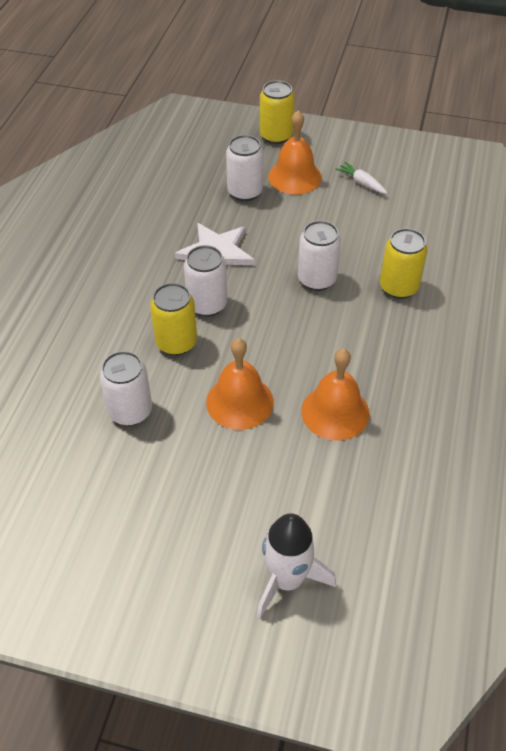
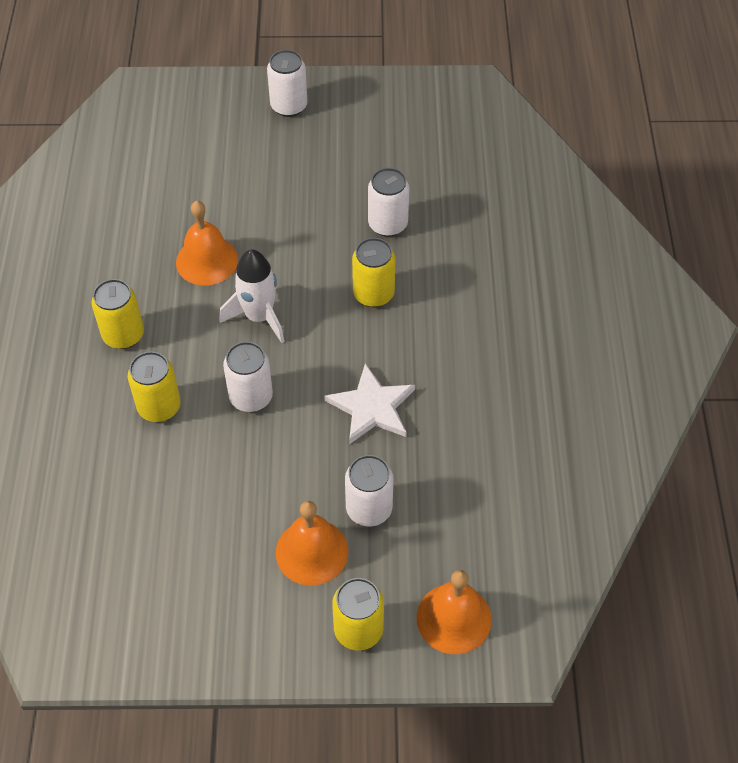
camera: 165 degrees right, 5 degrees up
white can [184,245,227,316] -> white can moved to [267,50,307,117]
orange bell [206,338,274,430] -> orange bell moved to [417,570,492,654]
white rocket [257,513,336,619] -> white rocket moved to [219,249,284,343]
white carrot [335,162,387,194] -> none
none -> yellow can [91,279,144,349]

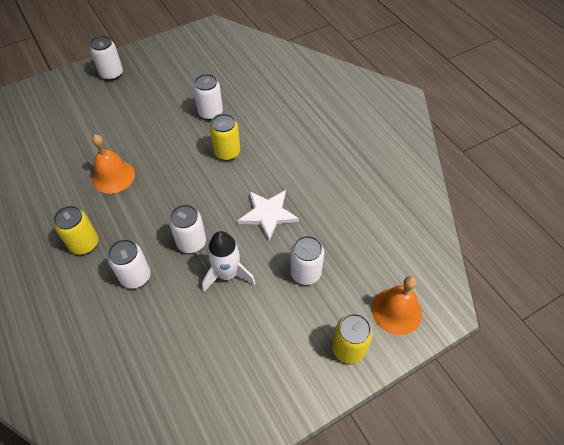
camera: 30 degrees left, 0 degrees up
yellow can [128,351,181,422] -> white can [108,239,151,289]
white rocket [219,249,284,343] -> white rocket moved to [202,231,255,292]
orange bell [276,501,348,586] -> none

